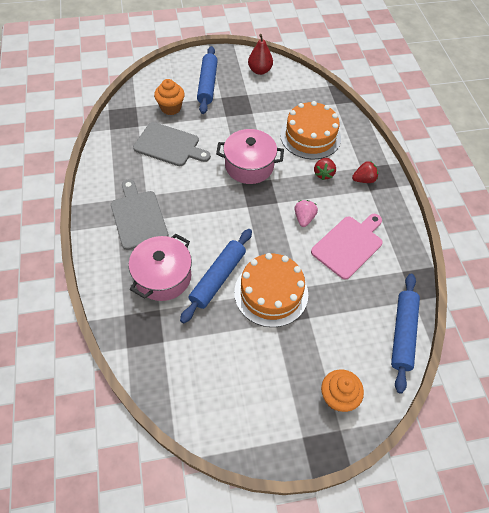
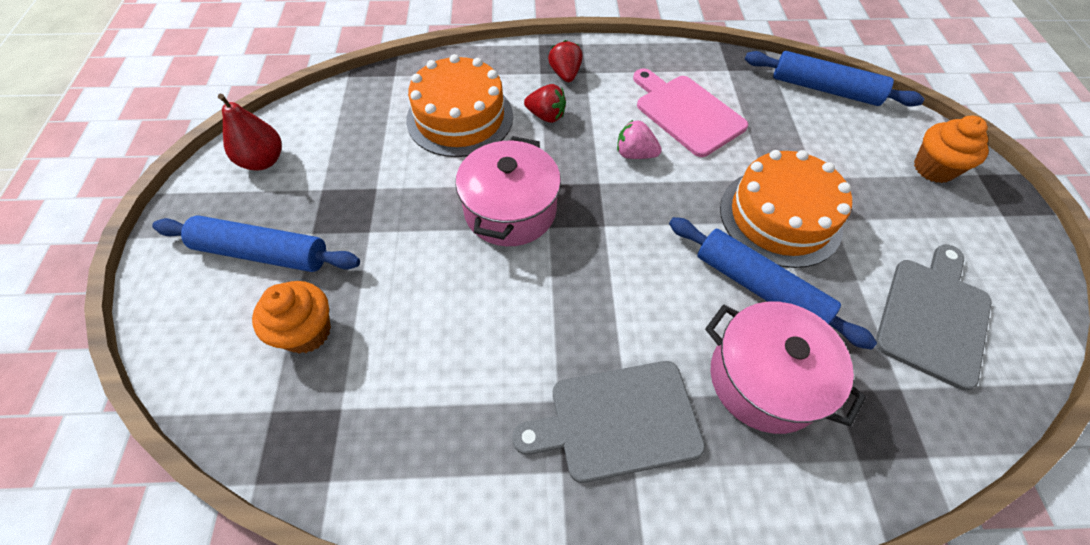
camera: 80 degrees left, 0 degrees up
grey cutting board [133,122,211,166] -> grey cutting board moved to [876,244,992,391]

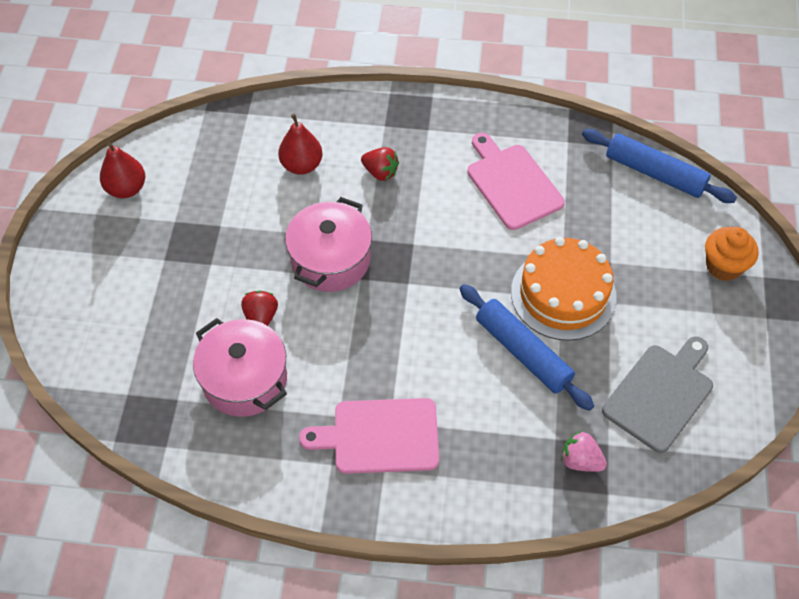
camera: 10 degrees right, 0 degrees up
blue rolling pin [152,215,360,272] -> none
orange cupcake [252,281,331,354] -> none
orange cake [406,54,513,157] -> red pear [278,114,323,175]
grey cutting board [512,361,705,483] -> pink cutting board [299,398,439,474]
red strawberry [548,40,583,82] -> red strawberry moved to [241,290,278,326]
pink strawberry [617,120,662,159] -> pink strawberry moved to [561,431,607,472]
pink pot [705,302,866,434] -> pink pot moved to [193,318,287,417]

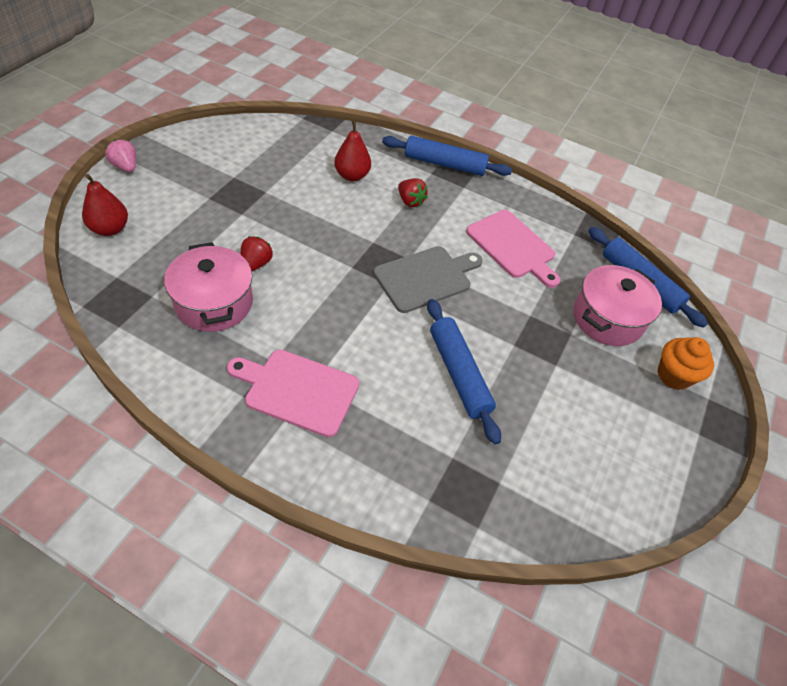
camera: 15 degrees right, 5 degrees down
red pear [100,142,145,198] -> red pear moved to [82,174,128,236]
pink pot [285,197,372,292] -> pink pot moved to [574,265,662,346]
pink cutting board [467,133,565,230] -> pink cutting board turned 150 degrees clockwise [466,210,560,288]
orange cake [511,237,617,341] -> none
pink strawberry [561,431,607,472] -> pink strawberry moved to [105,139,136,172]
grey cutting board [602,336,713,453] -> grey cutting board moved to [373,246,483,313]
none -> blue rolling pin [382,135,512,176]

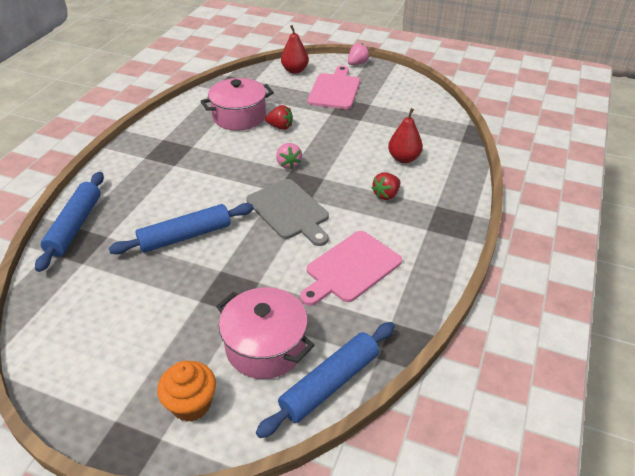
camera: 90 degrees right, 10 degrees down
pink cutting board [227,350,359,437] -> pink cutting board moved to [307,66,360,109]
blue rolling pin [382,135,512,176] -> blue rolling pin moved to [35,172,104,272]
none -> pink strawberry [276,143,302,169]

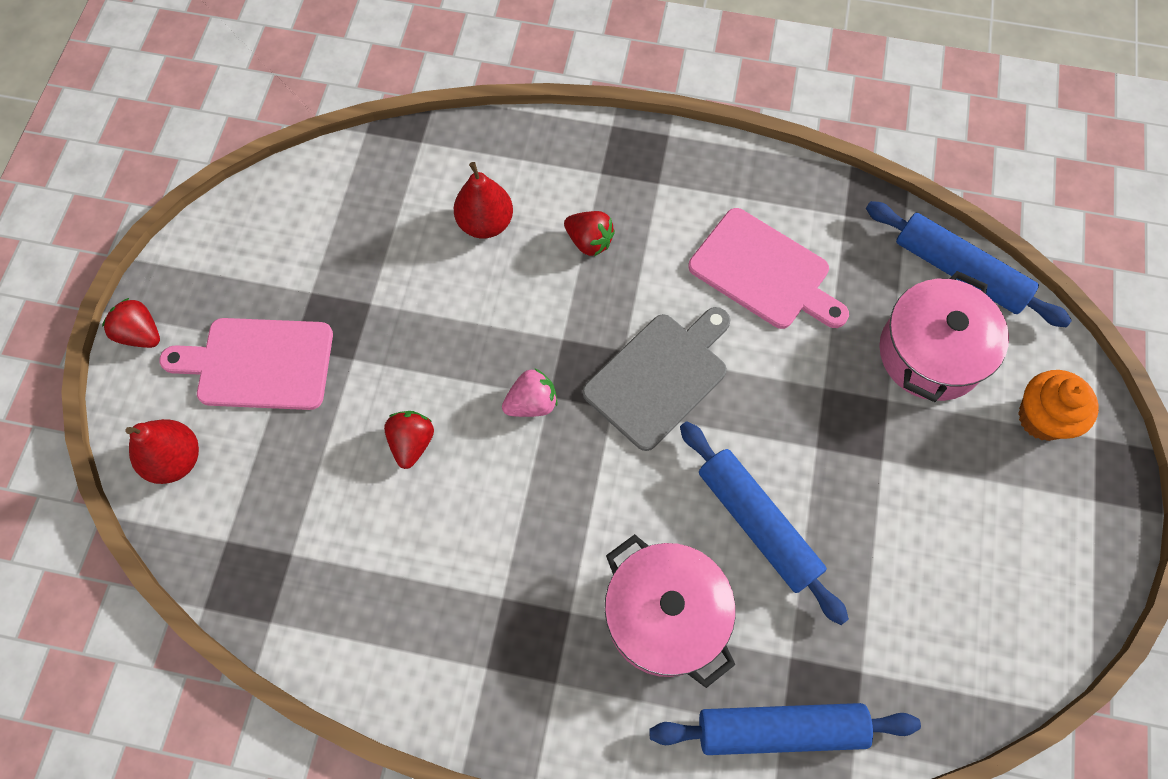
camera: 100 degrees left, 25 degrees up
pink pot [201,78,274,130] -> pink pot moved to [605,534,736,688]
pink strawberry [348,43,370,65] -> red strawberry [102,298,160,348]

